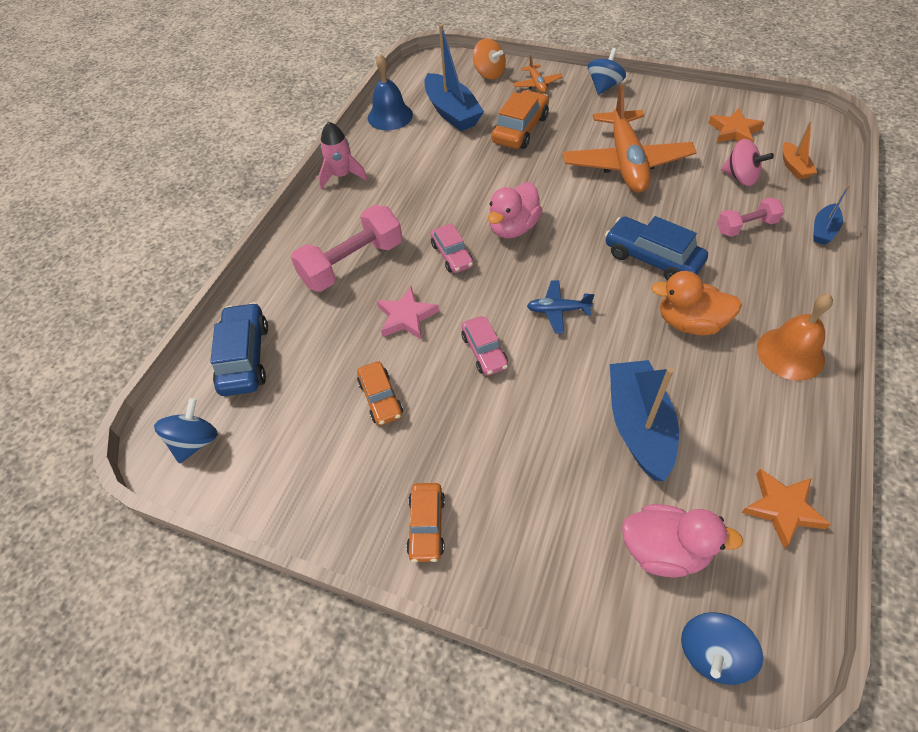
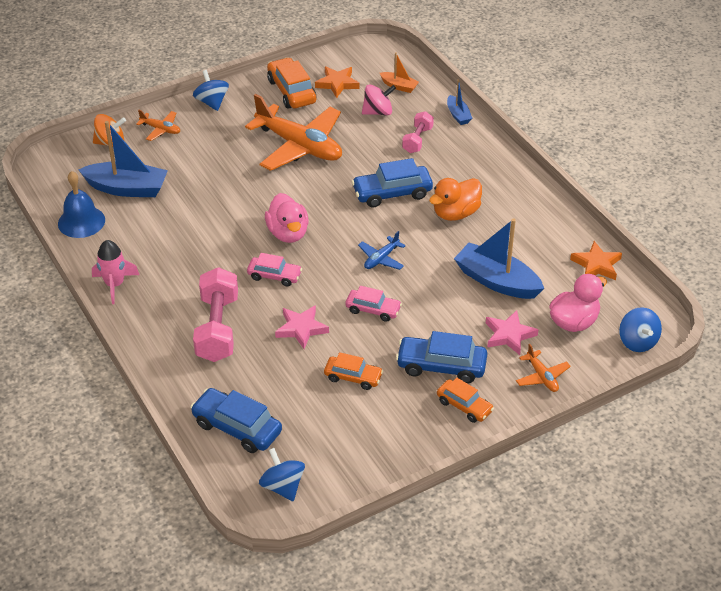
camera: 55 degrees left, 10 degrees down
orange car [492,90,549,149] -> orange car moved to [267,57,316,108]
orange bell [757,294,833,381] -> none
none -> blue car [396,331,487,383]
none -> pink star [486,310,538,355]
none -> orange plane [516,344,571,392]

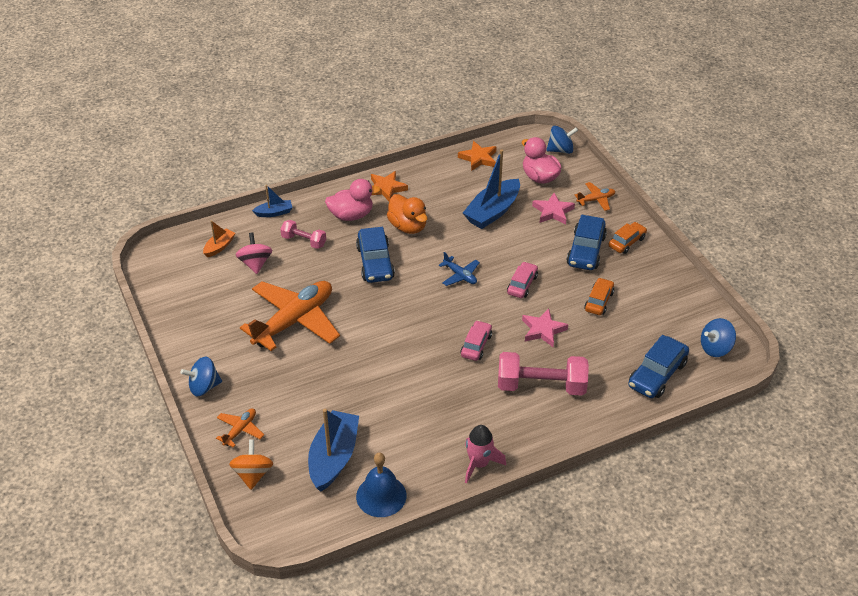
camera: 85 degrees left, 0 degrees up
pink duck [265,193,309,243] -> pink duck moved to [325,179,381,221]
orange car [267,57,316,108] -> none
orange star [315,66,360,98] -> orange star moved to [371,171,408,201]

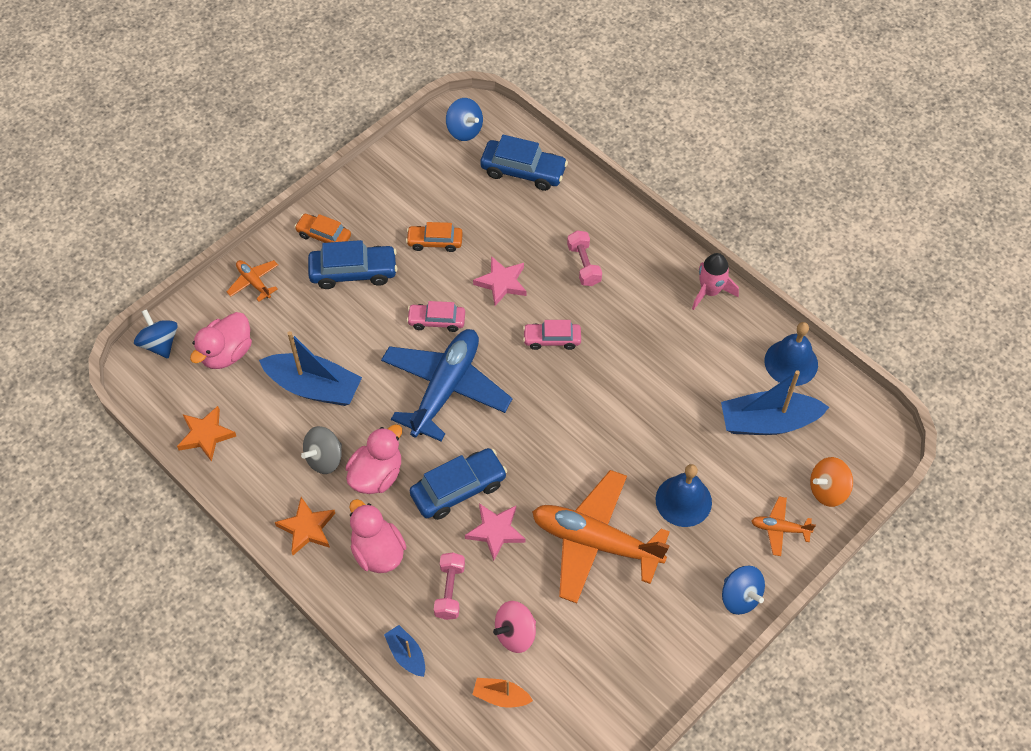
camera: 110 degrees left, 15 degrees up
orange duck [387,194,428,234] -> pink duck [346,424,402,494]
blue plane [439,252,480,286] -> blue plane [381,329,513,441], size x2.27
pink dumbbell [498,352,589,396] -> pink dumbbell [567,231,602,286], size x0.57
pink star [532,193,575,224] -> pink star moved to [465,503,525,561]
none -> grey spinning top [301,426,342,474]
none -> blue bell [656,464,712,527]

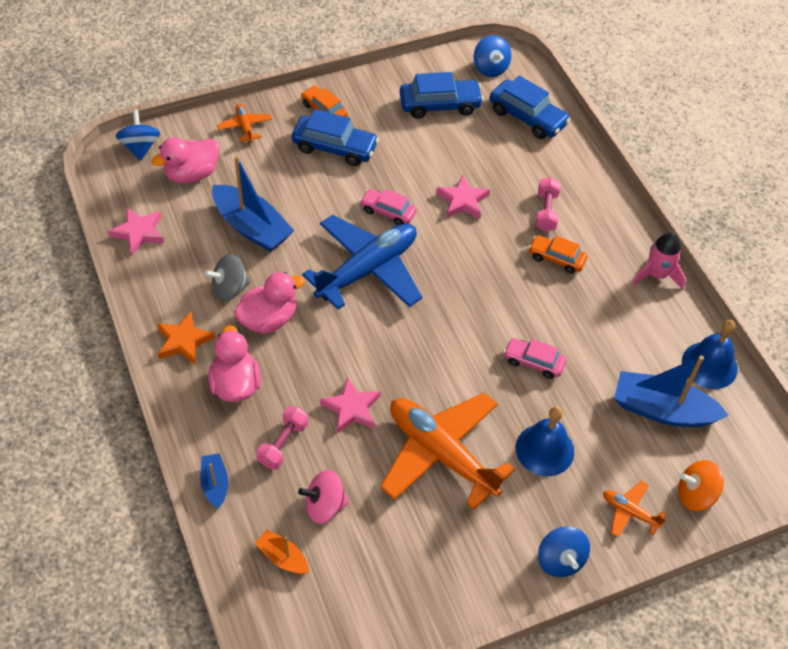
camera: 20 degrees right, 5 degrees down
orange star [177,406,236,462] -> pink star [108,208,164,255]
orange car [406,222,463,252] -> orange car moved to [528,235,588,274]
blue car [410,448,507,520] -> blue car moved to [400,72,484,119]
pink car [523,320,581,350] -> pink car moved to [503,338,567,379]

